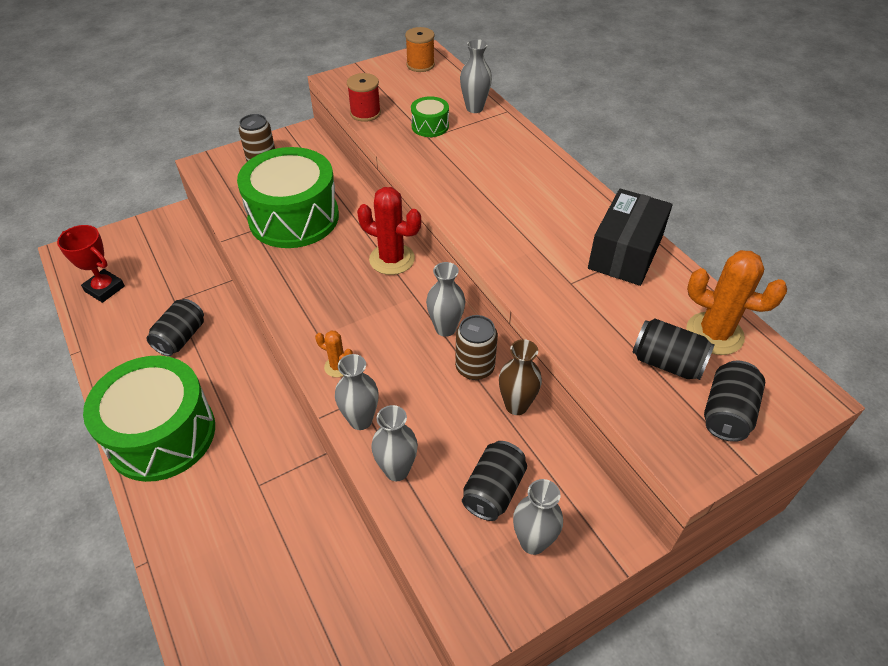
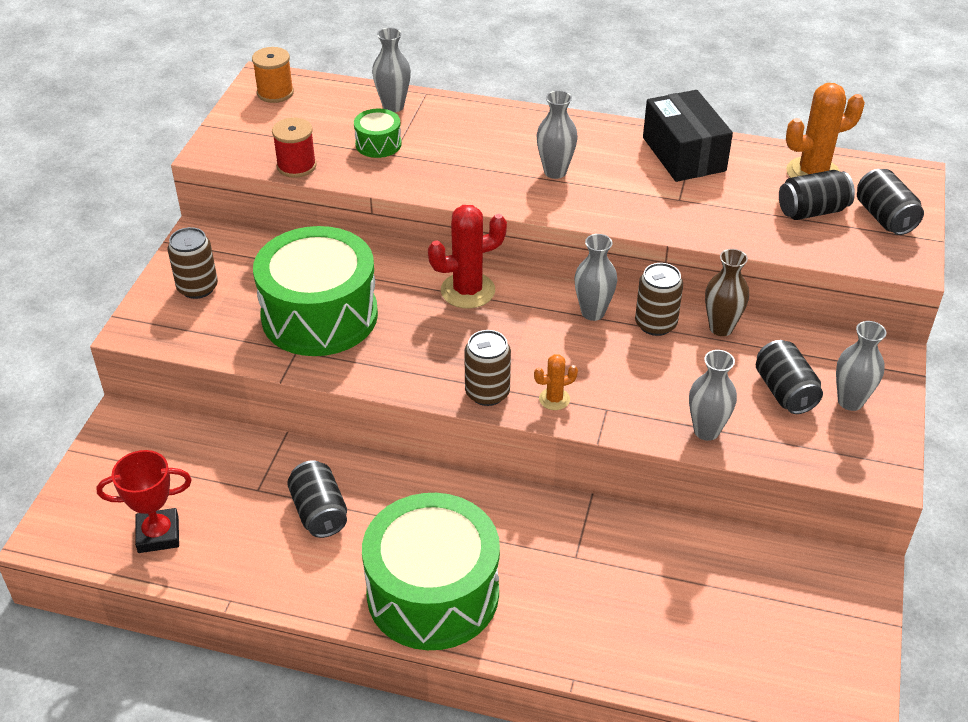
camera: 45 degrees left, 5 degrees down
grey vase [335,354,379,430] -> grey vase moved to [537,90,578,179]
none -> brown can [464,330,511,406]

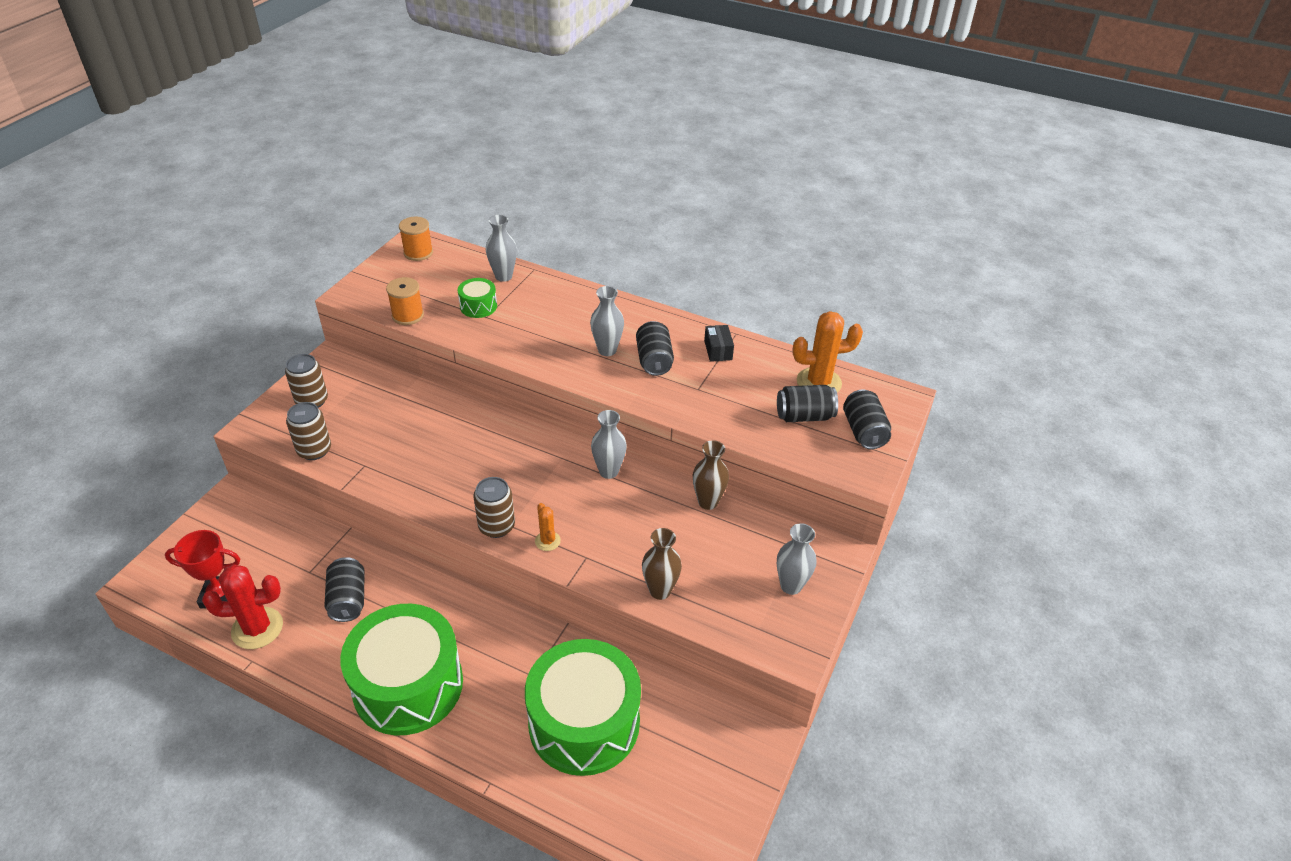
camera: 10 degrees right, 0 degrees up
green drum [253,226,378,356] -> green drum moved to [525,639,641,776]
red spool [272,118,316,178] -> orange spool [386,277,424,325]
red cactus [428,205,507,309] -> red cactus moved to [202,564,283,649]
orange cactus [534,354,578,410] -> orange cactus turned 75 degrees clockwise [535,503,561,551]
brown can [635,263,683,336] -> brown can moved to [286,402,331,460]
black box [643,90,733,182] -> black box [704,325,734,362], size x0.50
grey vase [689,350,737,441] -> brown vase [642,528,682,600]
black can [756,340,823,414] -> black can moved to [636,321,674,376]

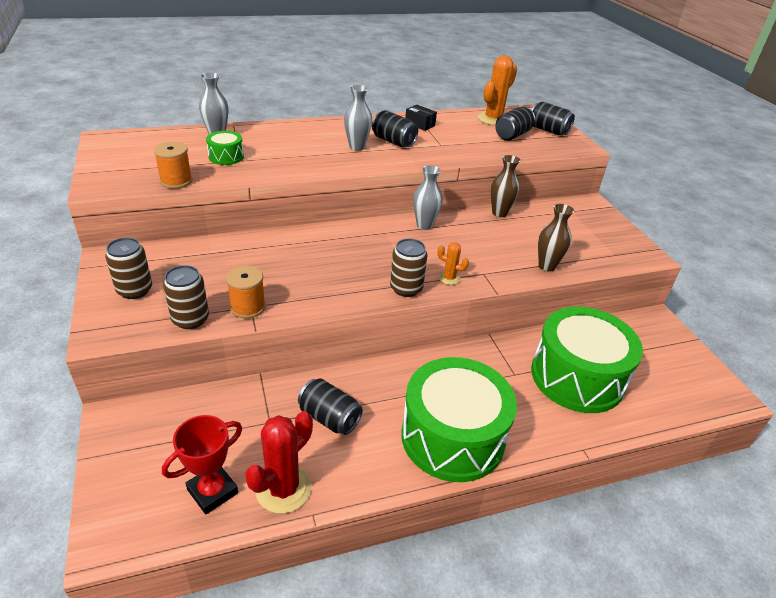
camera: 45 degrees left, 5 degrees down
orange spool [399,216,433,261] -> orange spool moved to [226,266,266,319]
grey vase [777,523,816,595] -> none

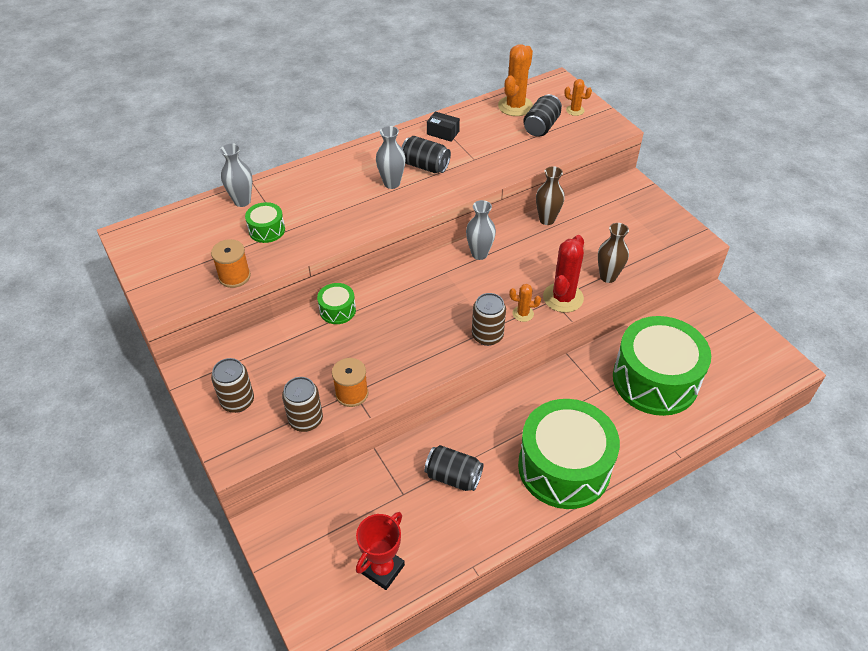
camera: 10 degrees left, 10 degrees up
red cactus [245,411,313,514] -> red cactus moved to [543,235,584,313]
black can [532,101,575,135] -> orange cactus [564,79,592,116]
none -> green drum [317,283,356,324]

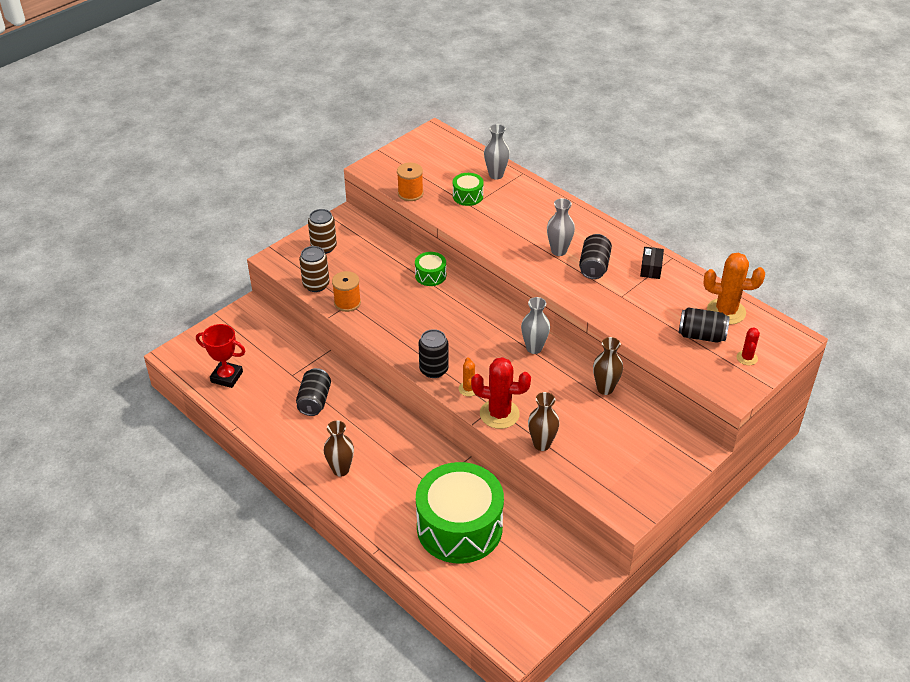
camera: 75 degrees right, 5 degrees down
brown can [472,293,506,346] -> black can [419,329,449,378]
green drum [518,399,620,509] -> brown vase [324,421,354,477]
orange cactus [564,79,592,116] -> red cactus [736,328,760,365]

